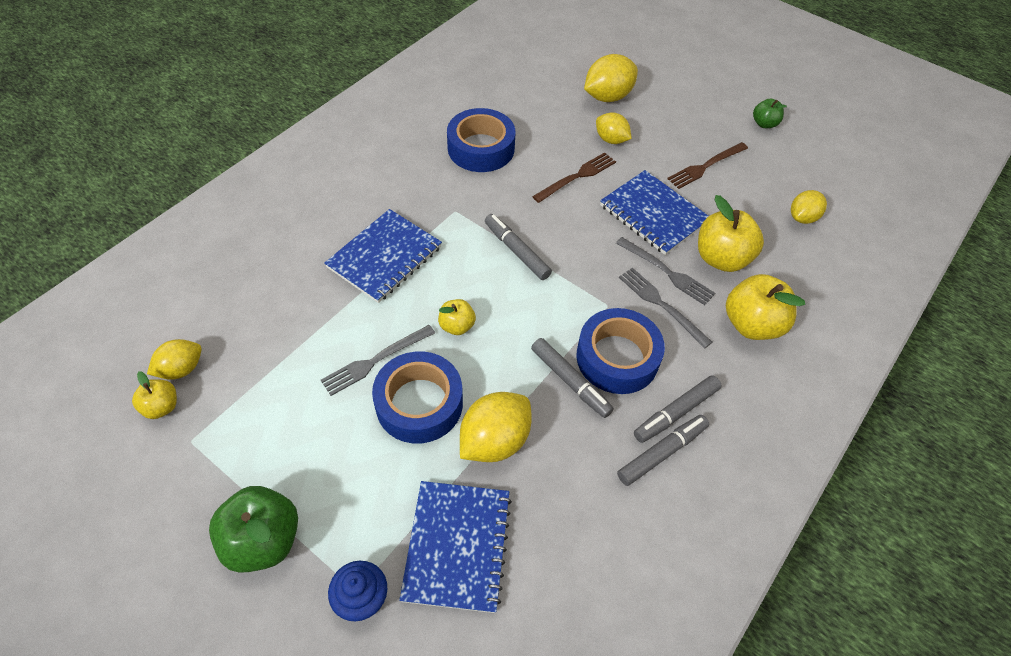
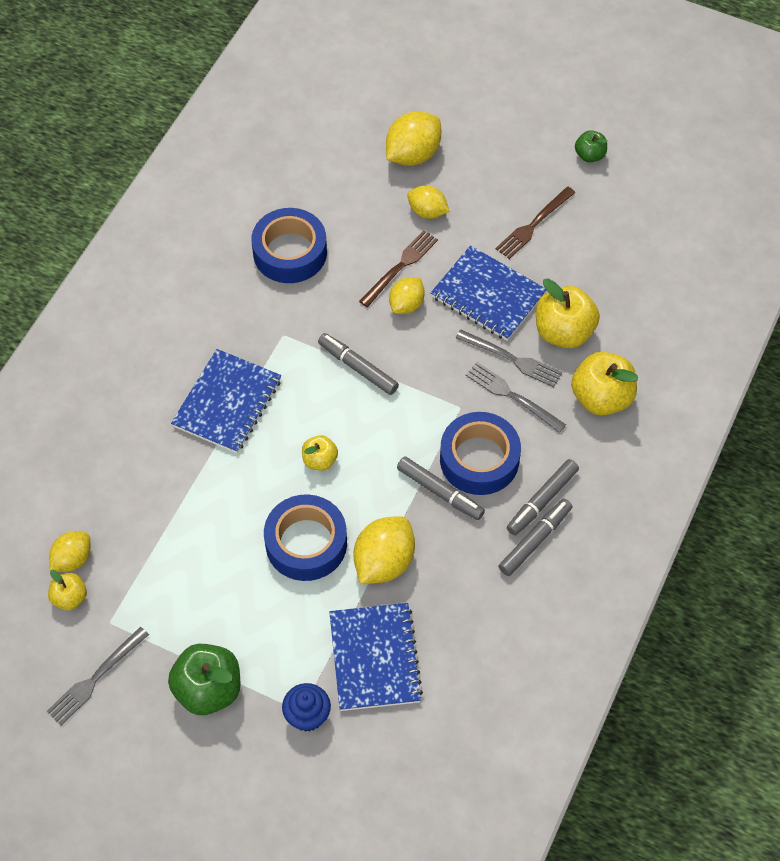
camera: 10 degrees left, 5 degrees up
grey fork [321,325,435,396] -> grey fork moved to [46,627,149,725]
yellow lemon [791,190,827,224] -> yellow lemon moved to [389,277,425,314]

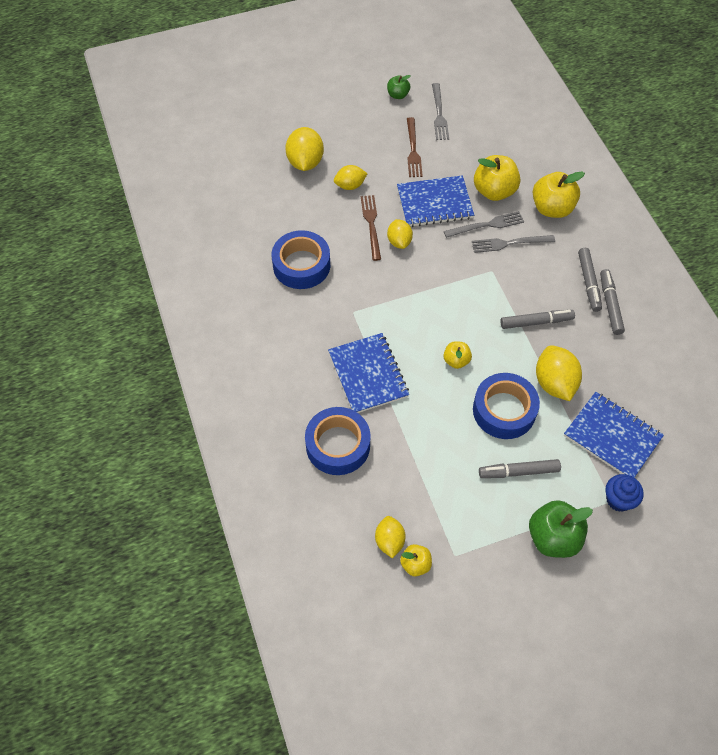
camera: 45 degrees left, 0 degrees up
grey fork [46,627,149,725] -> grey fork moved to [432,83,449,140]
grey marker [318,333,399,395] -> grey marker moved to [479,459,561,478]
blue tape [440,412,521,495] -> blue tape moved to [305,407,370,475]

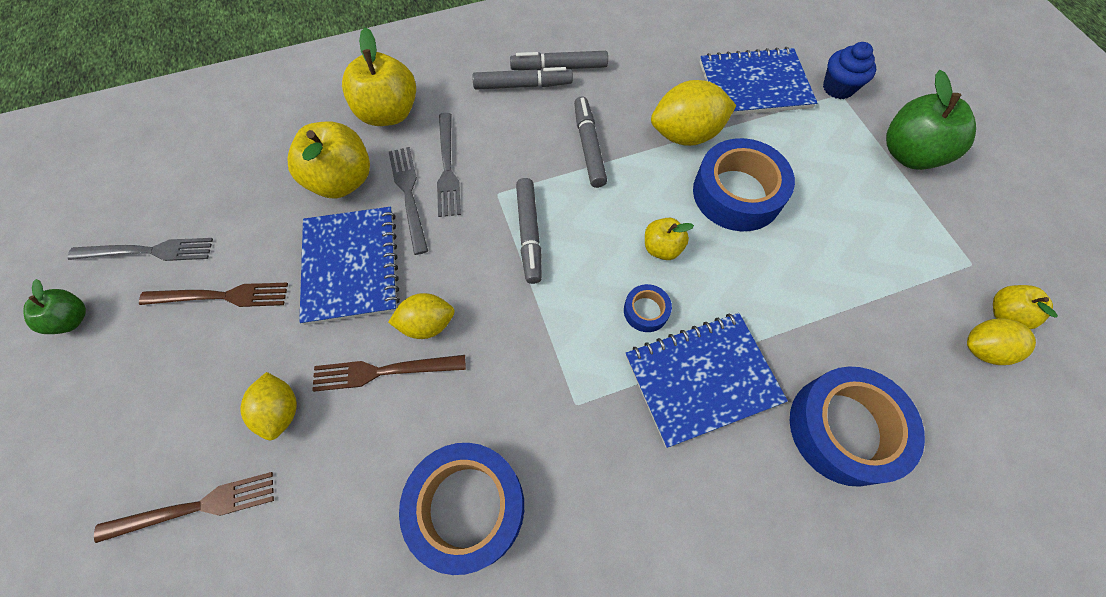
camera: 90 degrees left, 5 degrees up
yellow lemon [285,127,324,171] -> brown fork [94,472,274,543]
grey marker [479,459,561,478] -> grey marker moved to [516,178,542,284]
blue notebook [564,392,664,478] -> blue notebook turned 45 degrees clockwise [700,47,817,115]
none -> blue tape [624,284,672,332]

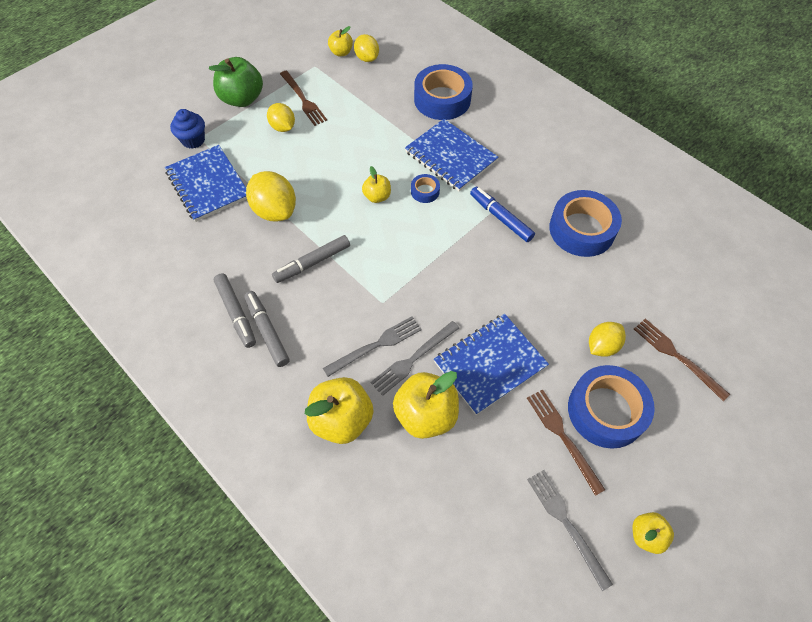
camera: 115 degrees left, 5 degrees down
green apple [23,279,86,334] -> yellow apple [632,512,674,554]
brown fork [312,355,466,392] -> brown fork moved to [280,70,327,126]
yellow lemon [388,293,455,339] -> yellow lemon moved to [267,103,295,132]
grey marker [516,178,542,284] -> none
blue tape [693,138,795,231] -> blue tape moved to [568,365,655,449]
none -> blue marker [470,186,535,242]

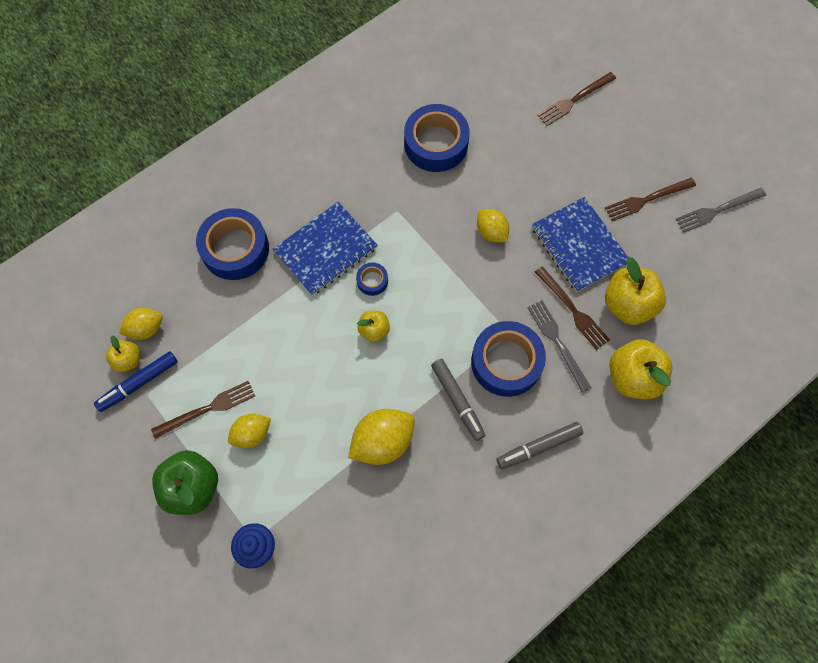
camera: 85 degrees left, 10 degrees up
blue notebook [165,145,247,222] -> none
grey marker [214,273,256,348] -> none
grey fork [371,321,459,396] -> brown fork [535,266,610,350]
blue marker [470,186,535,242] -> blue marker moved to [94,351,177,412]
blue tape [568,365,655,449] -> blue tape moved to [471,321,546,397]
yellow lemon [589,322,626,357] -> yellow lemon moved to [477,209,509,242]
yellow apple [632,512,674,554] -> none

